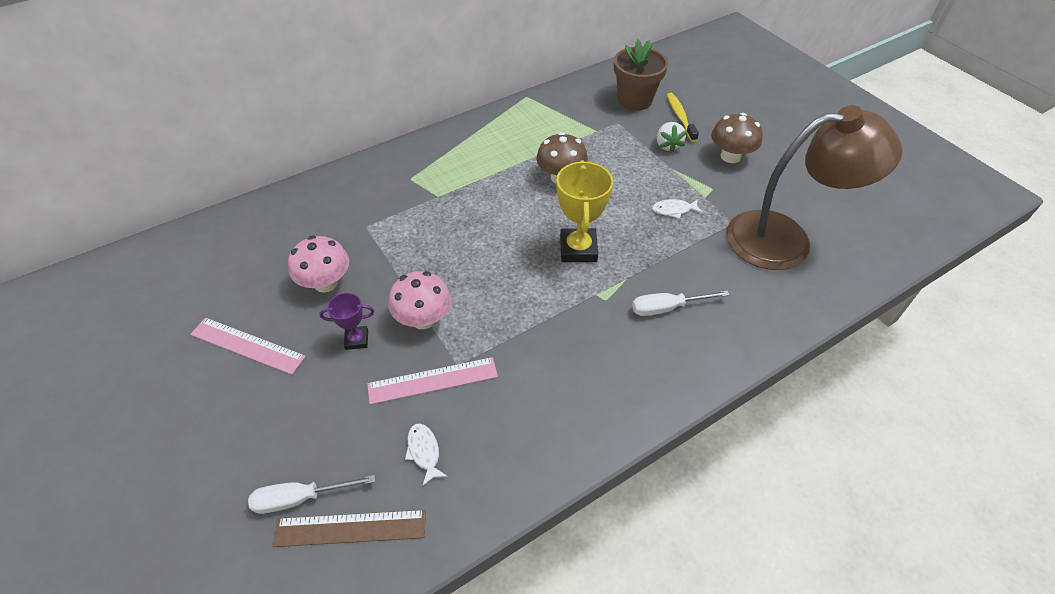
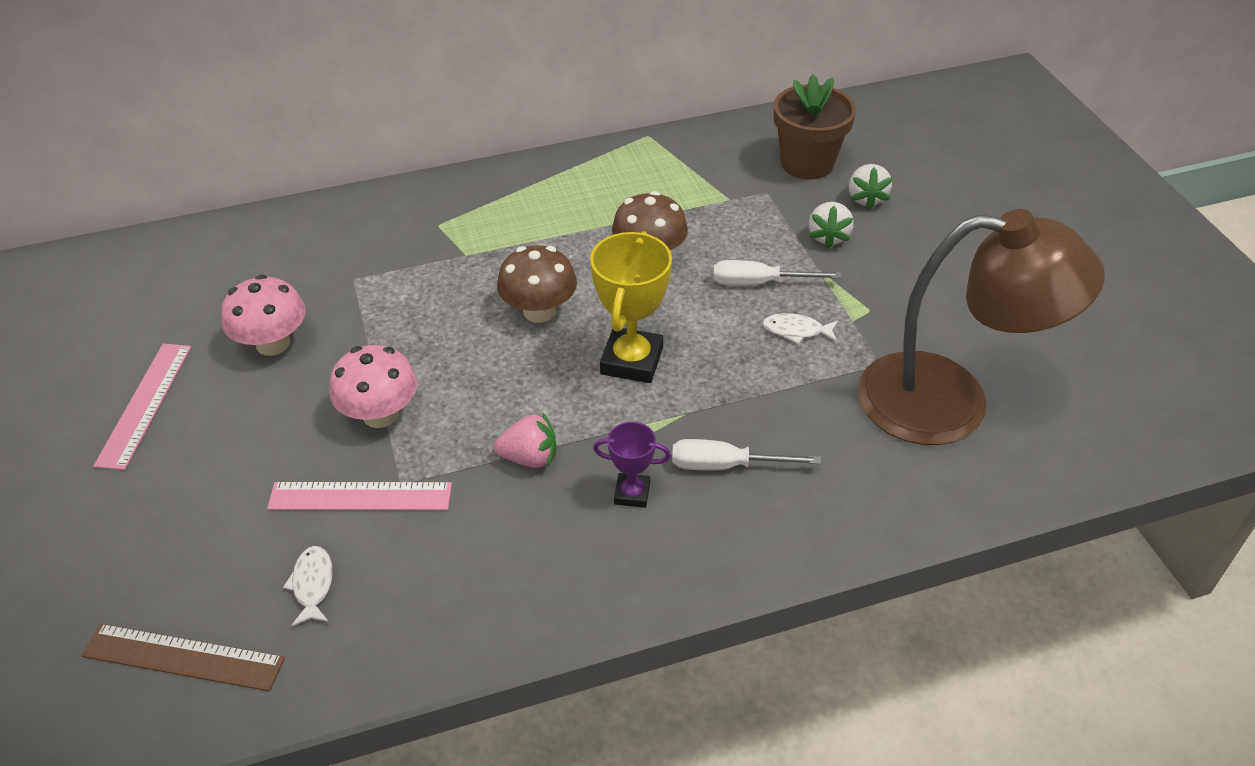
camera: 15 degrees right, 5 degrees down
pink ruler [190,318,306,375] -> pink ruler turned 60 degrees clockwise [93,344,192,470]
white screwdriver [248,475,375,514] -> white screwdriver moved to [713,260,842,286]
purple trophy [320,293,374,350] -> purple trophy moved to [593,422,671,508]
yellow toothbrush [667,93,699,142] -> white strawberry [849,164,893,209]
brown mushroom [711,113,763,163] -> brown mushroom moved to [497,245,577,323]
none -> pink strawberry [494,413,556,468]

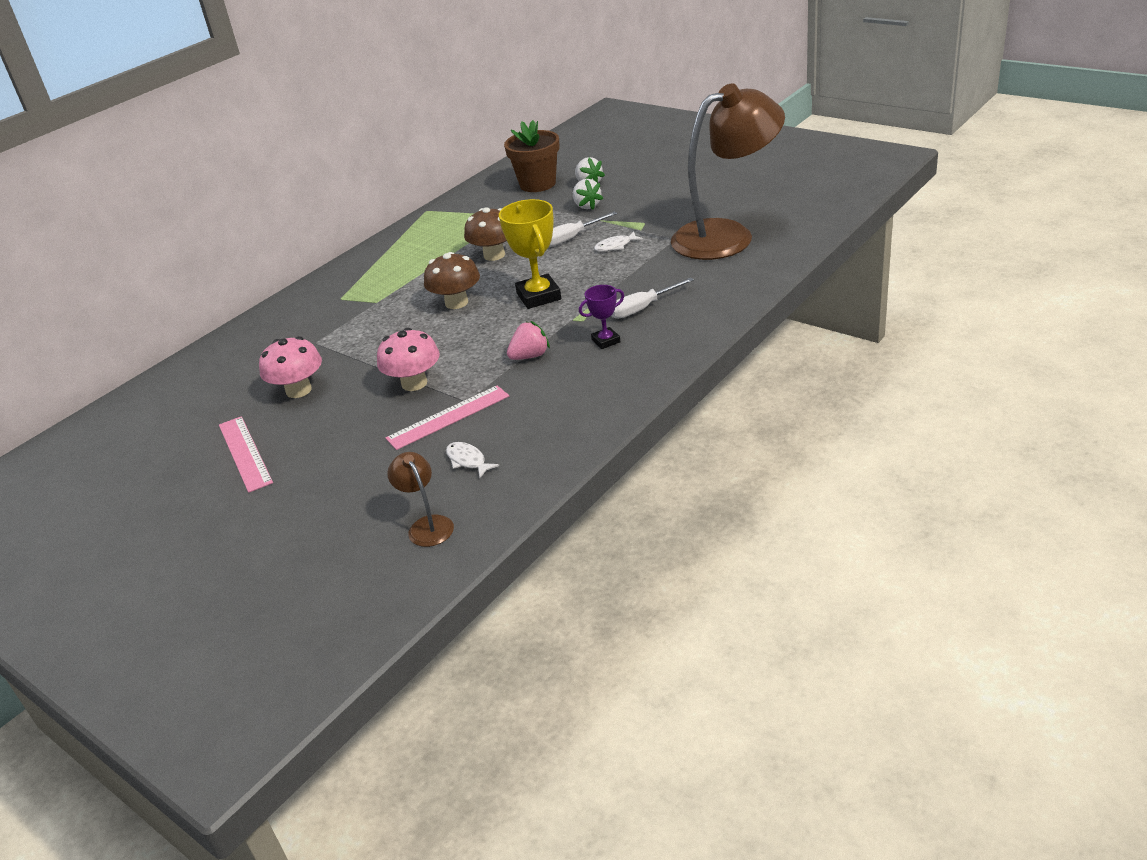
camera: 30 degrees left, 10 degrees down
brown ruler [81,624,285,691] -> brown lamp [387,452,454,547]

